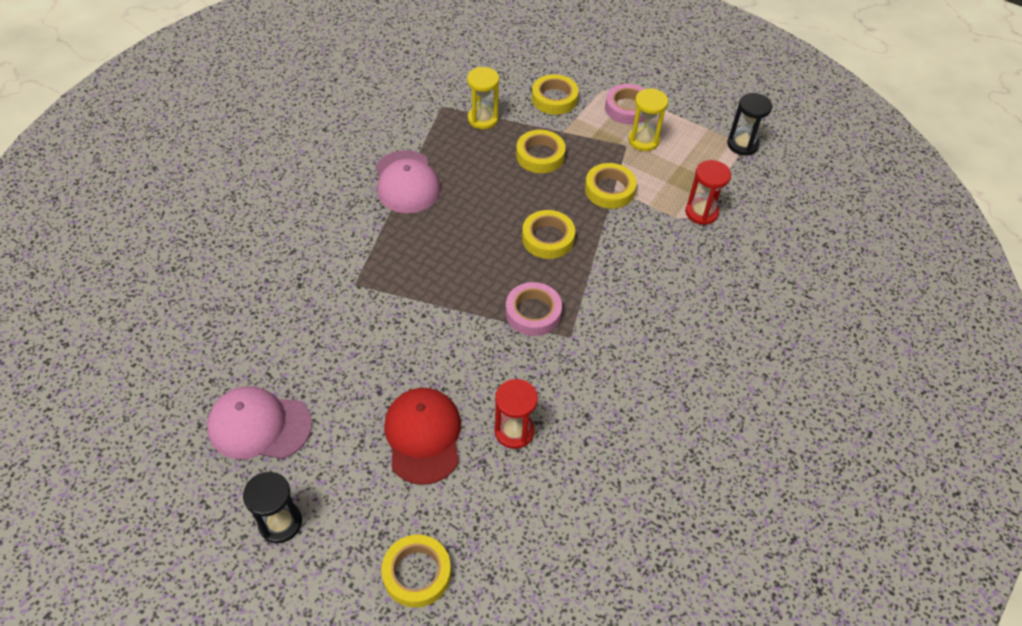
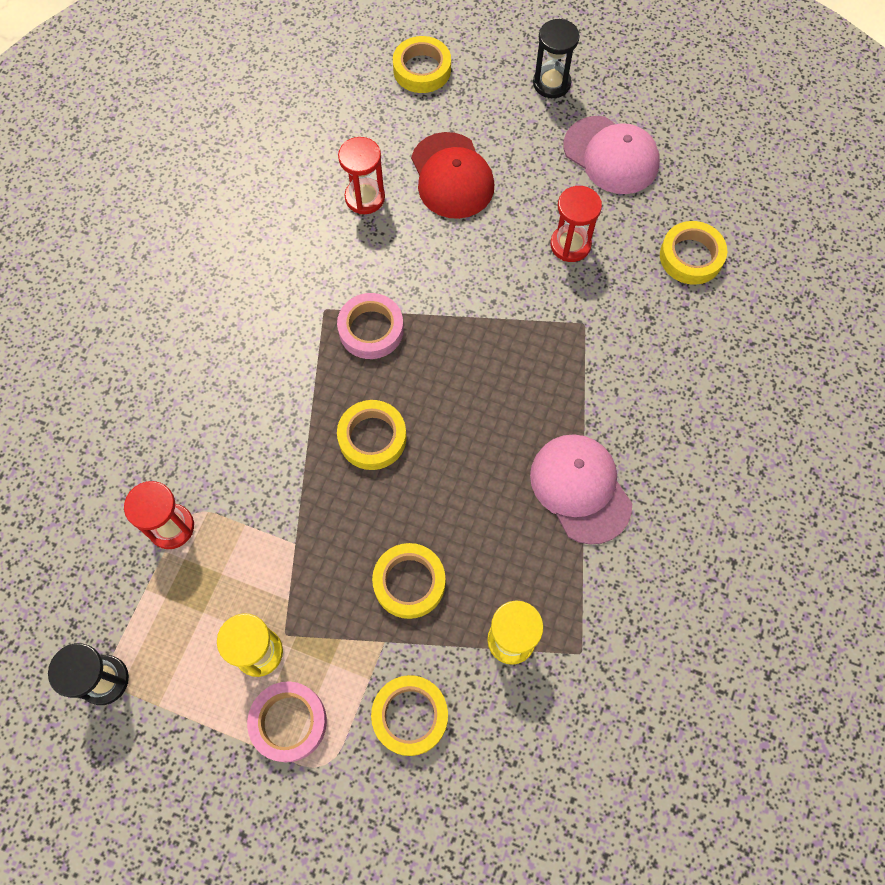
camera: 170 degrees right, 15 degrees up
pink cap [207,386,312,459] -> pink cap turned 45 degrees clockwise [563,116,660,194]
yellow tape [585,163,637,209] -> yellow tape moved to [660,221,727,285]
none -> red hourglass [550,186,602,262]

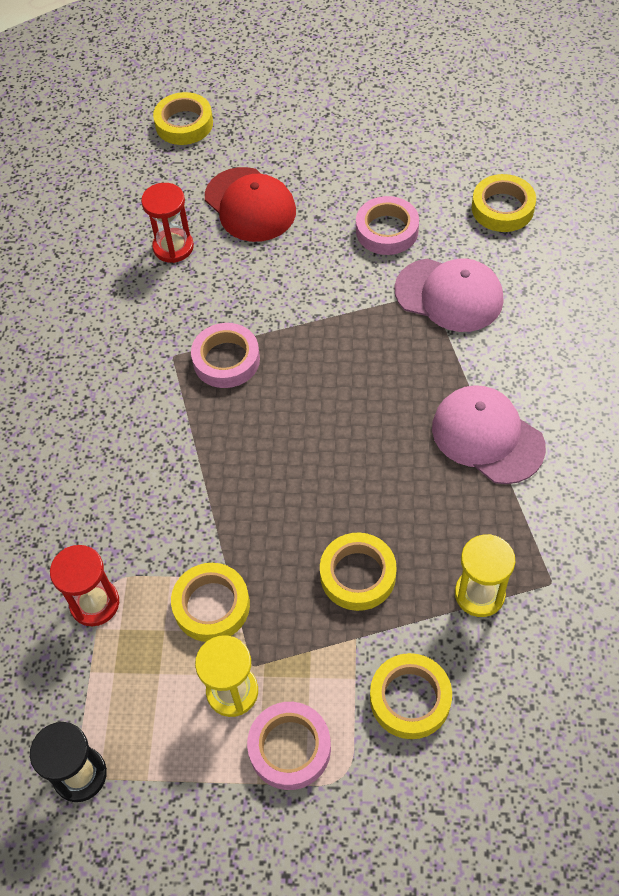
camera: 15 degrees left, 10 degrees down
yellow tape [337,400,407,470] -> yellow tape moved to [171,563,250,642]
black hourglass [533,19,580,98] -> none
red hourglass [550,186,602,262] -> pink tape [356,196,419,255]
pink cap [563,116,660,194] -> pink cap moved to [394,258,504,332]

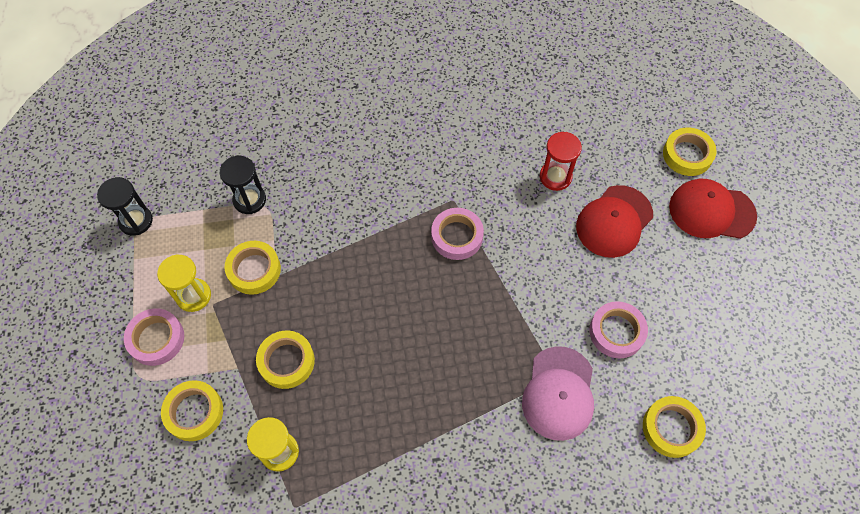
camera: 75 degrees right, 5 degrees up
red hourglass [50,545,119,626] -> black hourglass [220,156,266,214]
pink cap [432,385,546,484] -> none
none -> red cap [669,179,757,239]

